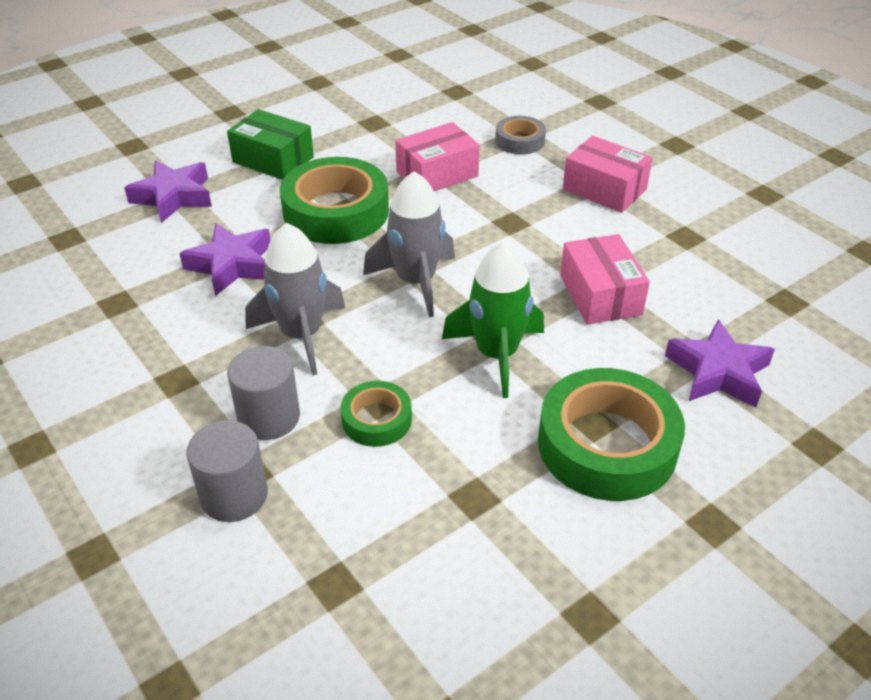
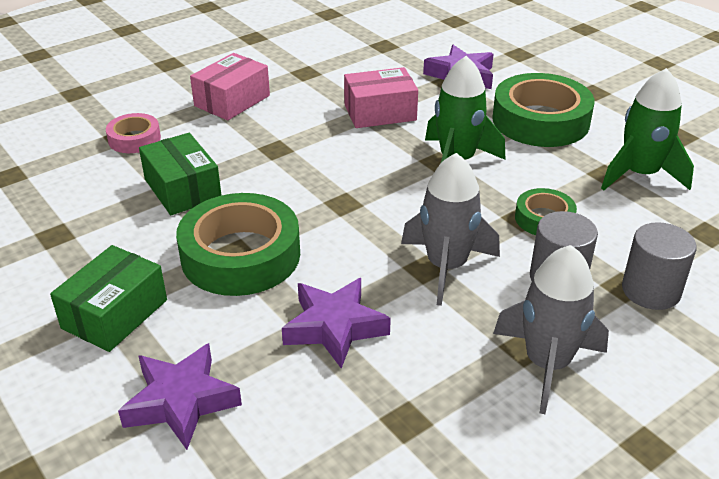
camera: 90 degrees left, 5 degrees down
grey rocket [363,171,455,317] -> grey rocket moved to [493,245,609,414]
pink box [395,122,480,191] -> green box [139,133,222,215]
grey tape [495,116,546,154] -> pink tape [106,113,161,153]
none -> green rocket [601,68,694,190]

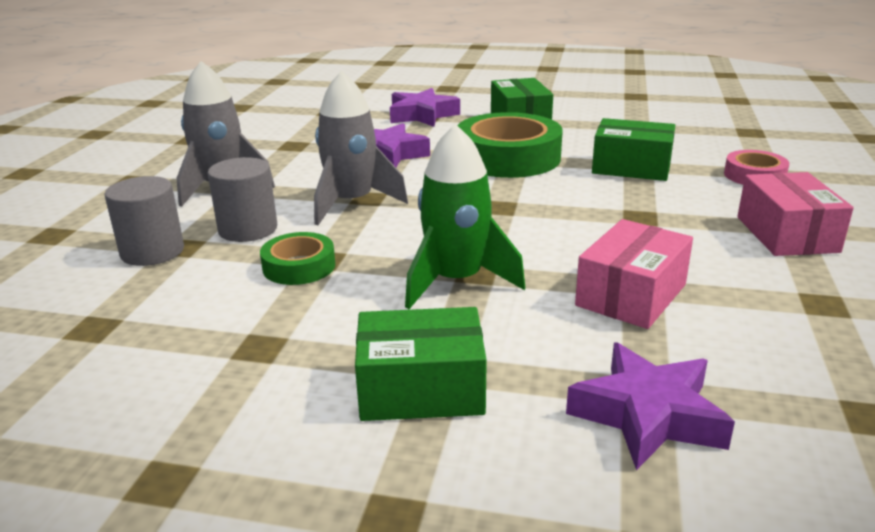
camera: 140 degrees right, 10 degrees down
green tape [492,73,594,147] -> green box [355,307,487,421]
green rocket [601,68,694,190] -> none

